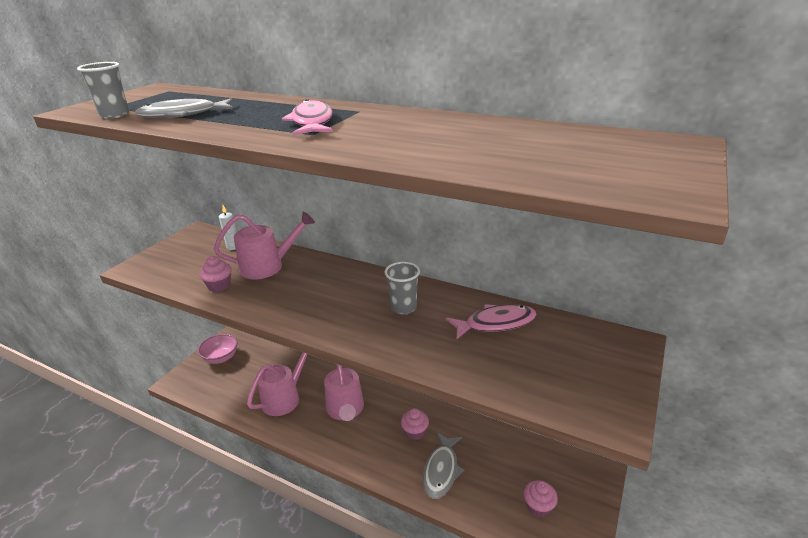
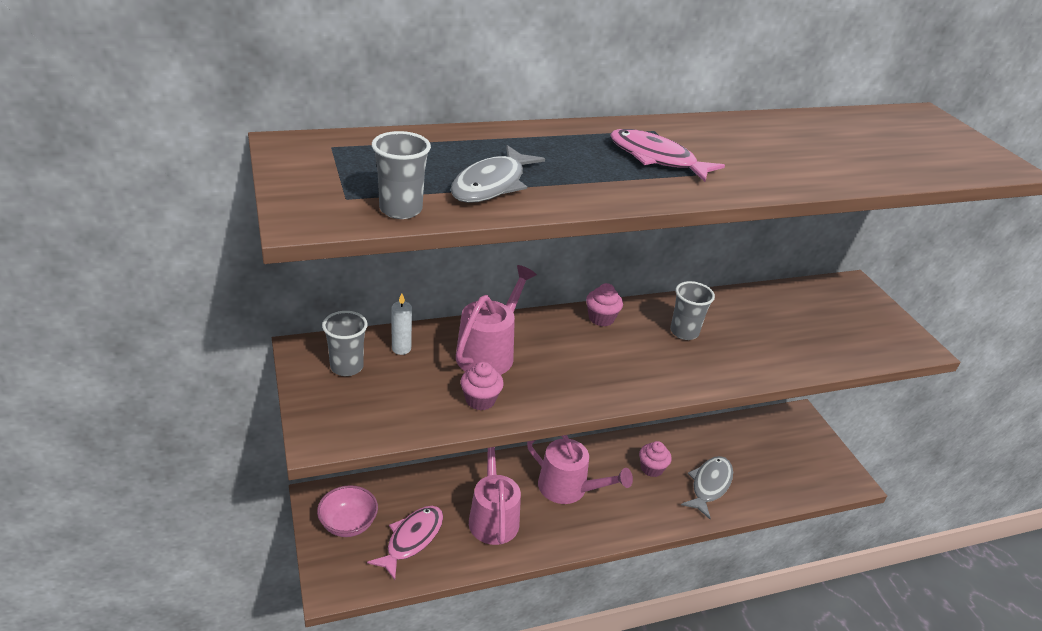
camera: 50 degrees left, 5 degrees up
grey fish [423,432,464,499] -> grey fish turned 120 degrees counterclockwise [681,456,733,519]
pink fish [446,304,537,340] -> pink fish moved to [367,506,443,580]
pink cupcake [524,480,558,518] -> pink cupcake moved to [586,283,623,326]
none -> grey cup [322,311,368,376]

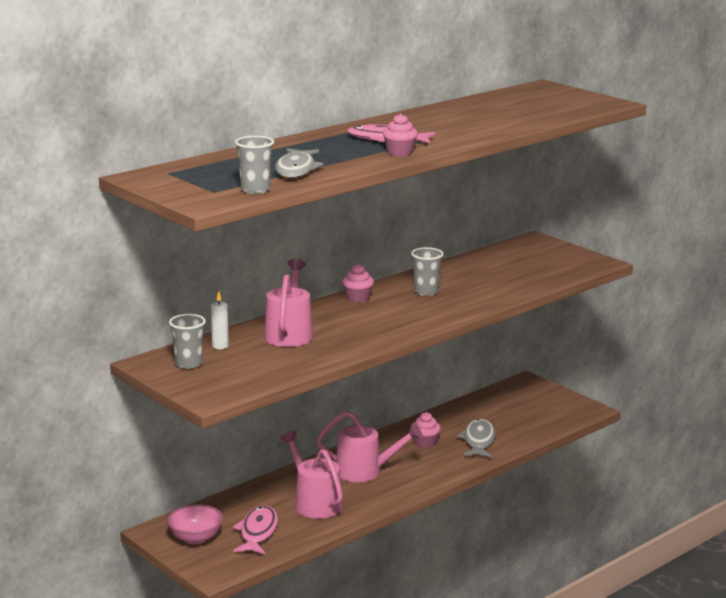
camera: 20 degrees left, 15 degrees down
pink cupcake [460,362,504,410] -> pink cupcake moved to [383,114,418,156]

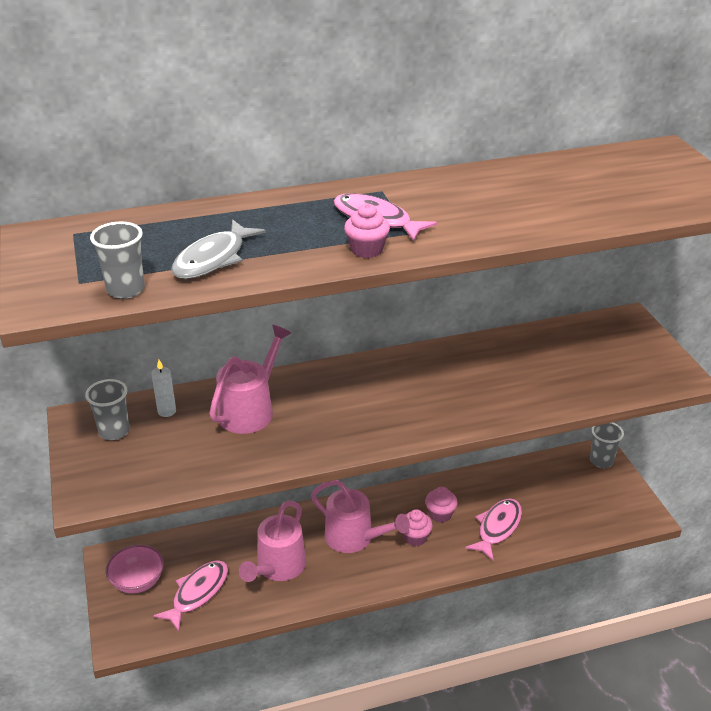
camera: 25 degrees right, 15 degrees up
pink watering can [280,431,343,519] -> pink watering can turned 150 degrees counterclockwise [239,501,306,582]
pink cupcake [342,264,374,303] -> pink cupcake moved to [402,509,433,546]
grey cup [411,247,444,296] -> grey cup moved to [590,422,624,468]
grey fish [457,419,496,458] -> pink fish [465,498,522,561]

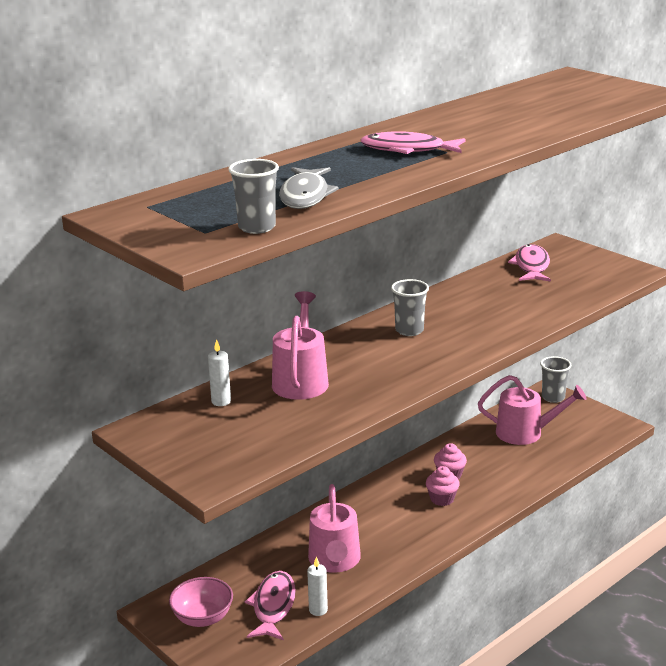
camera: 25 degrees left, 10 degrees down
grey cup [85,379,130,440] -> grey cup moved to [391,279,429,336]
pink watering can [311,480,410,553] -> pink watering can moved to [478,375,587,445]
pink cupcake [344,203,390,258] -> none
pink fish [465,498,522,561] -> pink fish moved to [508,244,551,282]
none -> white candle [307,556,328,616]

